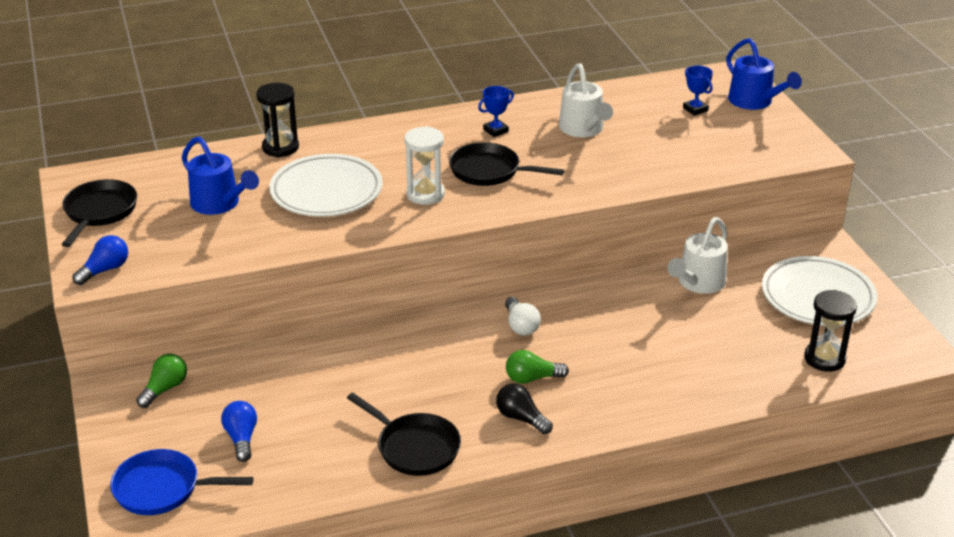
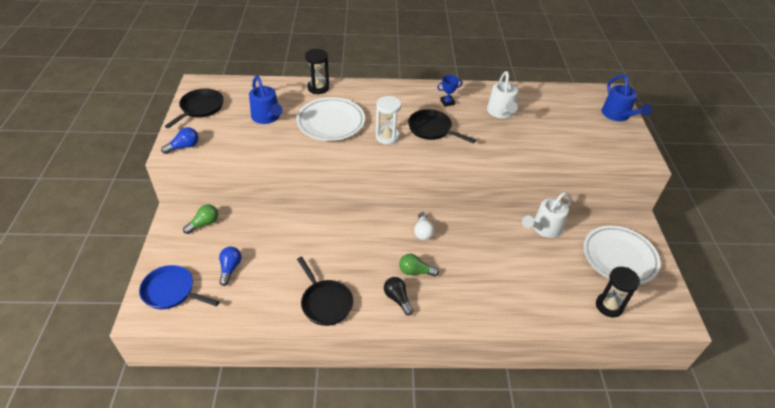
camera: 15 degrees right, 10 degrees up
blue trophy [683,66,713,116] -> none

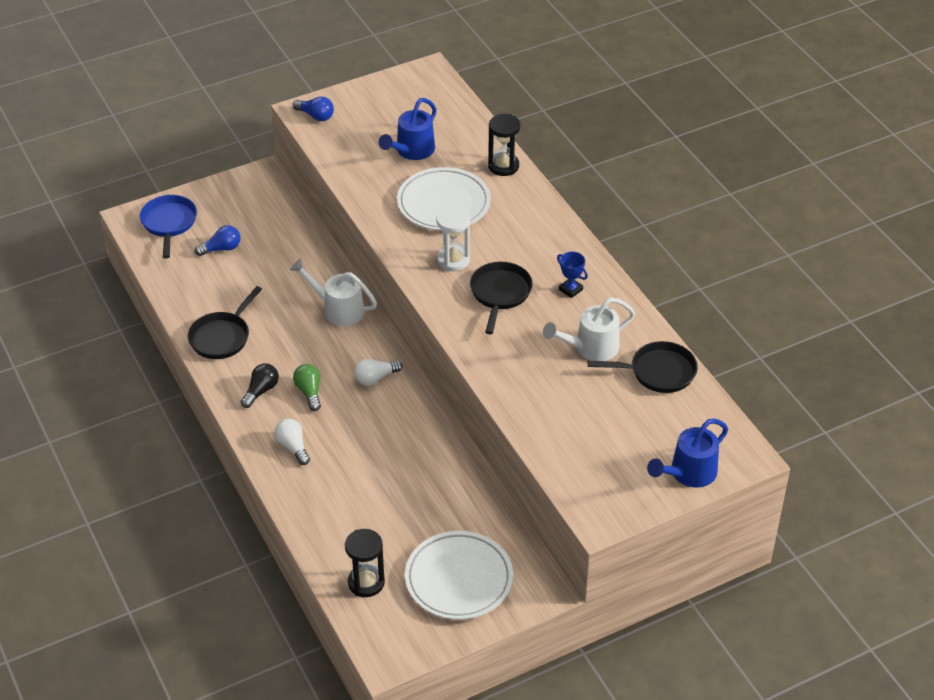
camera: 65 degrees right, 0 degrees up
black pan [165,88,224,128] -> black pan moved to [588,341,698,393]
green light bulb [183,204,218,234] -> none
white watering can [522,192,572,238] -> white watering can moved to [290,259,377,326]
none -> white light bulb [274,419,310,465]

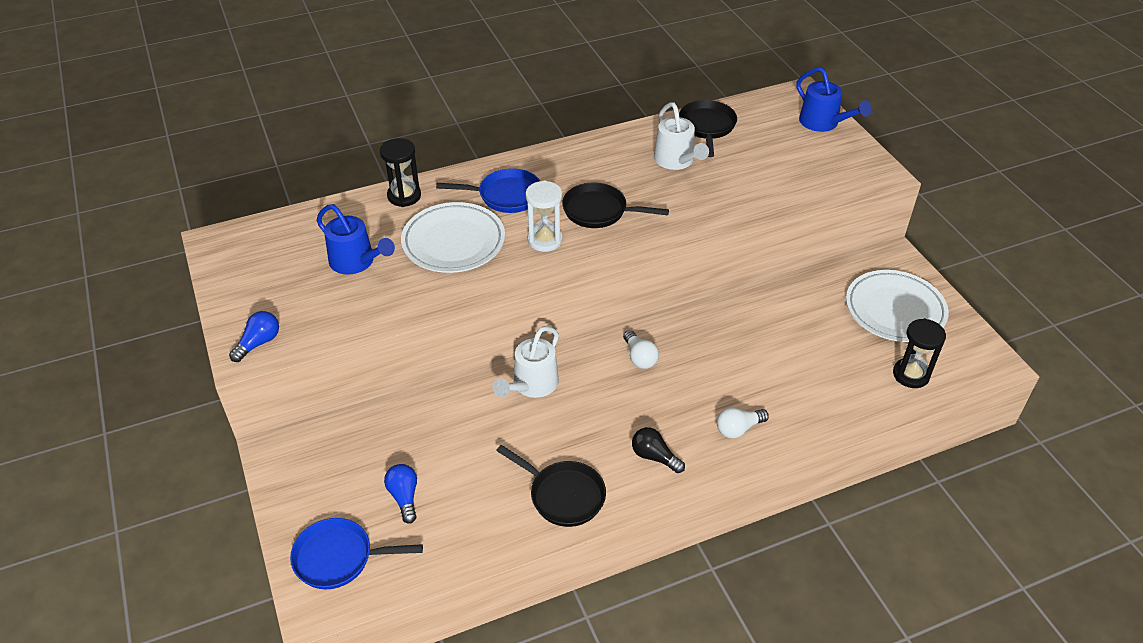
camera: 85 degrees left, 0 degrees up
green light bulb [293,364,321,411] -> none
blue trophy [557,252,588,298] -> none
none -> blue pan [436,168,540,213]

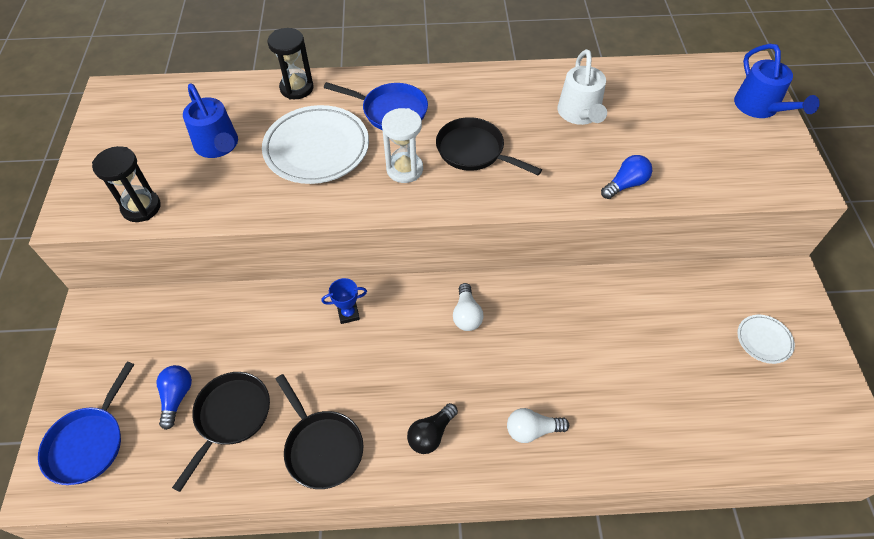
camera: 20 degrees right, 10 degrees up
blue light bulb [229,311,279,362] -> blue light bulb moved to [601,155,652,199]
blue pan [290,518,423,589] -> blue pan turned 90 degrees counterclockwise [38,362,135,485]
white watering can [493,326,559,398] -> blue trophy [322,278,367,324]
black light bulb [632,427,685,473] -> black light bulb turned 105 degrees counterclockwise [407,403,458,454]
black pan [679,100,737,157] -> black pan moved to [172,372,270,492]
white plate [846,270,949,342] -> white plate [737,315,795,364], size x0.49
black hourglass [893,318,946,388] -> black hourglass moved to [92,146,161,222]

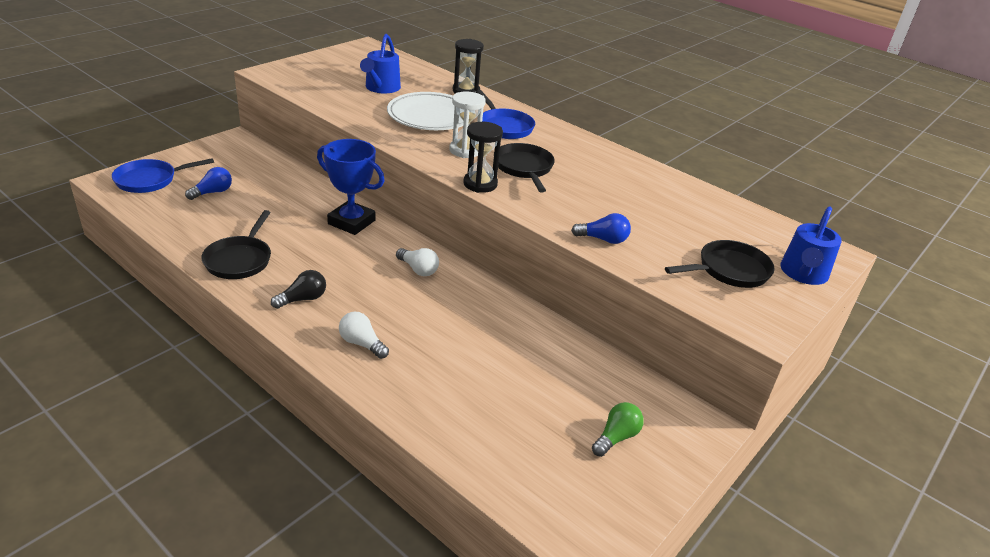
camera: 40 degrees right, 20 degrees down
black hourglass [92,146,161,222] -> black hourglass moved to [463,122,503,193]
black pan [172,372,270,492] -> black pan moved to [665,240,775,288]
blue trophy [322,278,367,324] -> blue trophy [317,139,385,235], size x2.05
black light bulb [407,403,458,454] -> black light bulb turned 150 degrees clockwise [271,270,326,309]
white light bulb [453,283,483,331] -> white light bulb turned 90 degrees counterclockwise [396,248,439,276]
white watering can [558,49,607,125] -> none
white plate [737,315,795,364] -> green light bulb [592,402,644,457]

